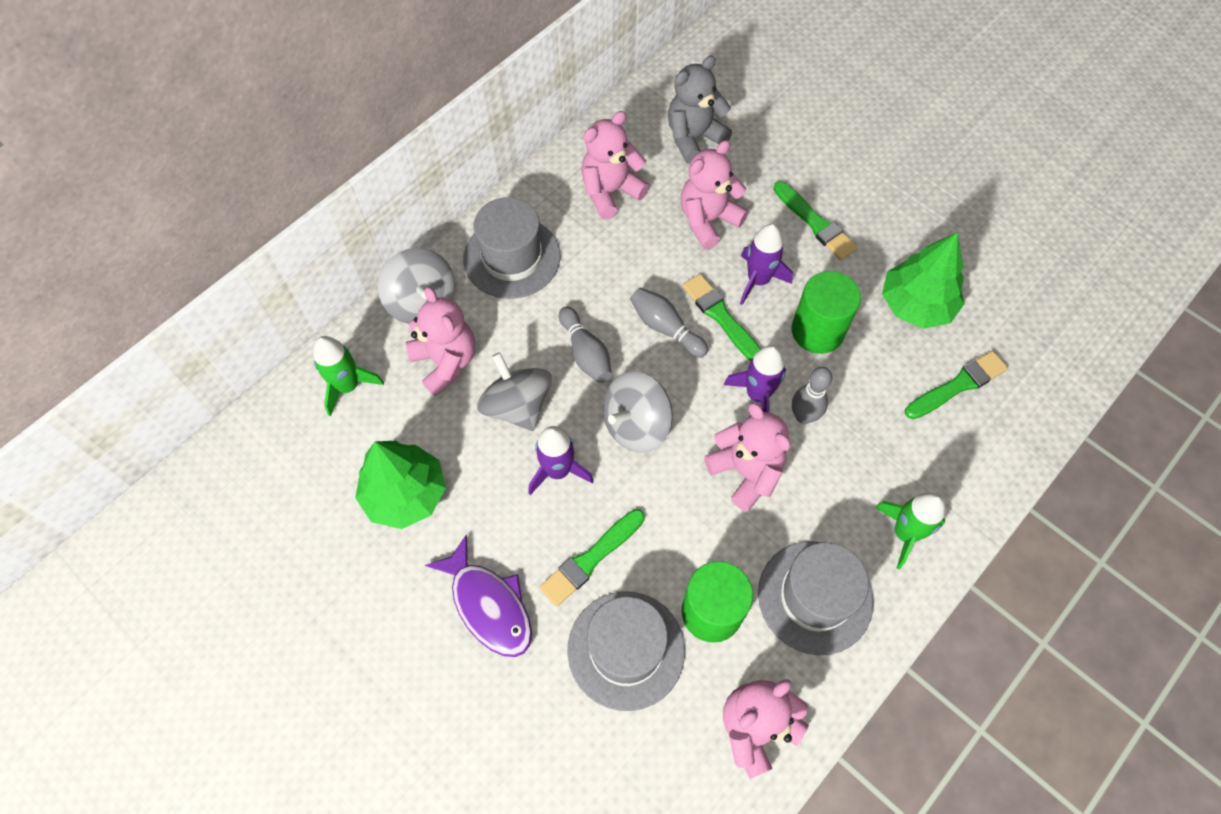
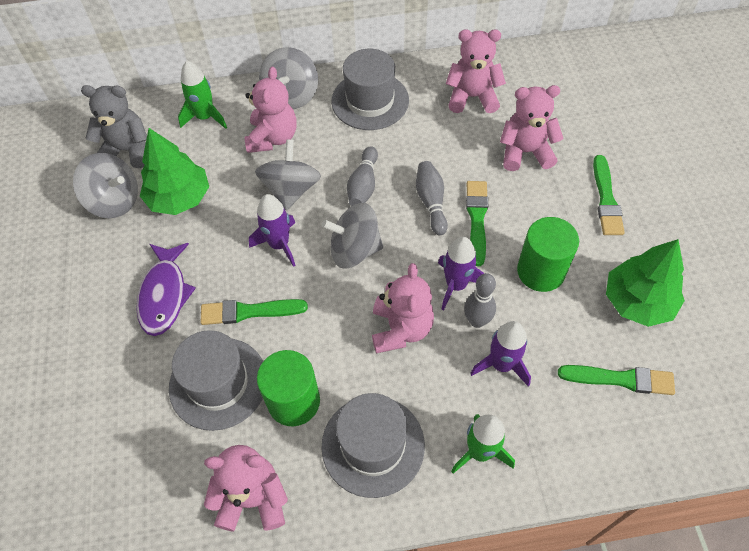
camera: 40 degrees right, 5 degrees down
grey teddy bear [668,56,732,164] -> grey teddy bear moved to [81,85,147,168]
purple rocket [740,224,793,305] -> purple rocket moved to [470,321,531,387]
none -> grey spinning top [73,153,138,218]

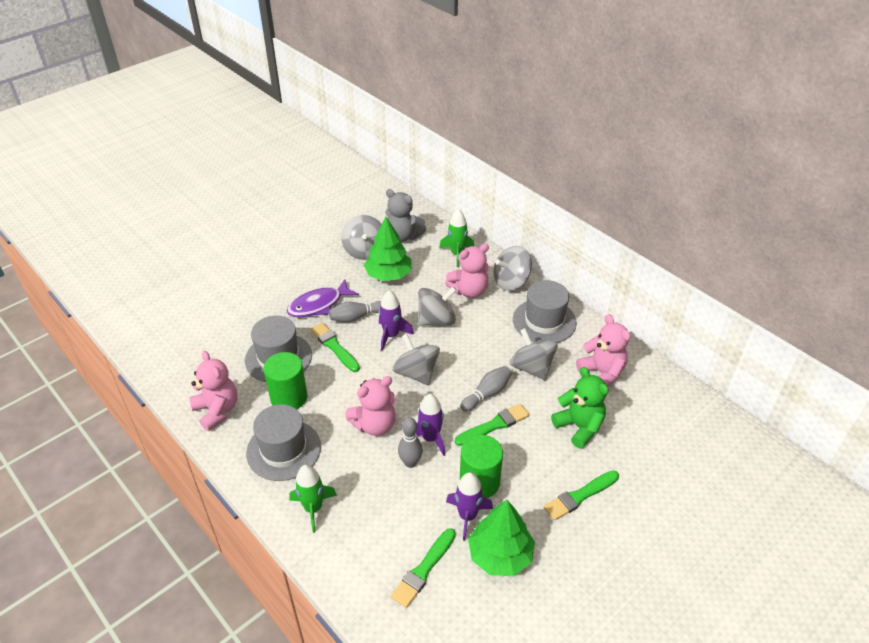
camera: 55 degrees right, 15 degrees down
grey teddy bear [81,85,147,168] -> grey teddy bear turned 150 degrees clockwise [385,189,426,242]
grey bowling pin [347,146,378,206] -> grey bowling pin moved to [329,301,381,322]
purple rocket [470,321,531,387] -> purple rocket moved to [446,472,493,541]
pink teddy bear [500,85,564,171] -> green teddy bear [551,367,609,448]
green brush [558,365,675,395] -> green brush turned 60 degrees clockwise [391,529,456,608]
none -> grey spinning top [510,328,558,380]

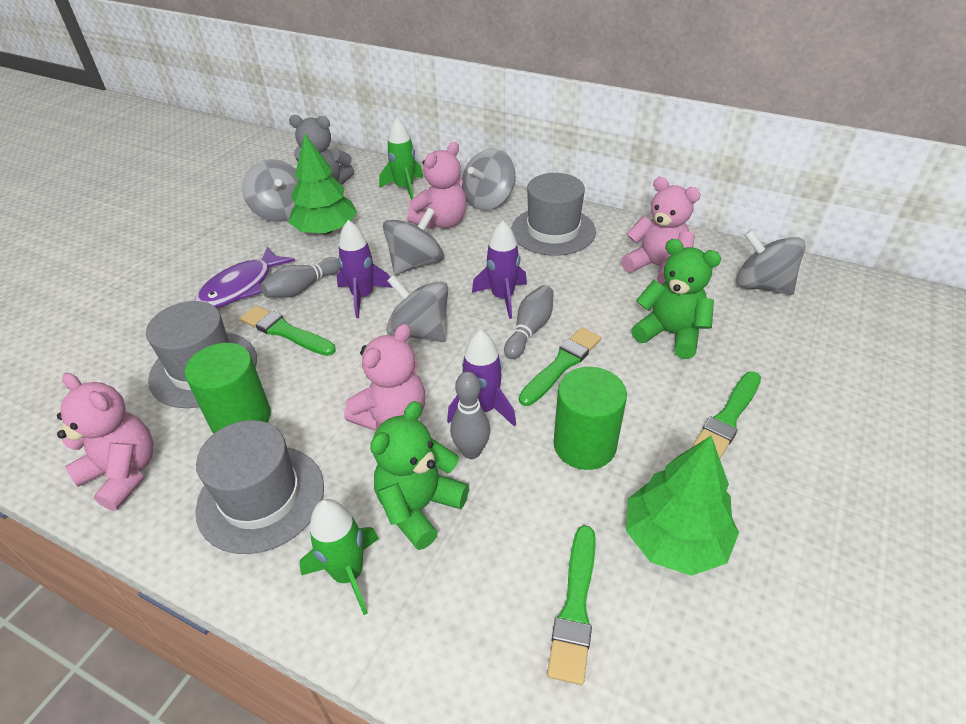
camera: 20 degrees left, 0 degrees up
purple rocket [446,472,493,541] -> purple rocket moved to [472,220,527,319]
grey spinning top [510,328,558,380] -> grey spinning top moved to [736,230,806,295]
none -> green teddy bear [370,401,469,550]

